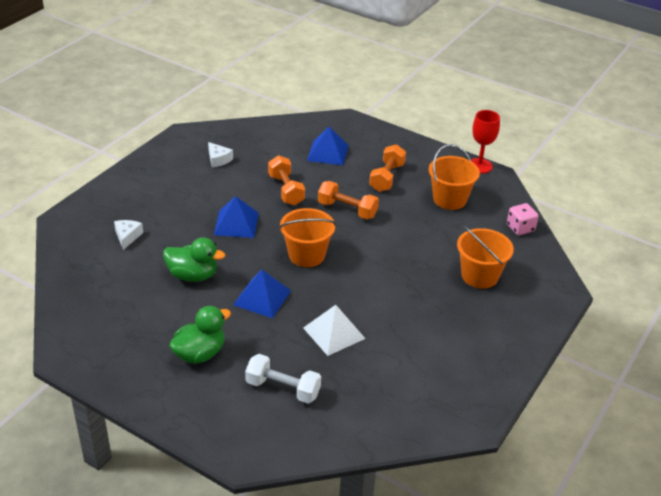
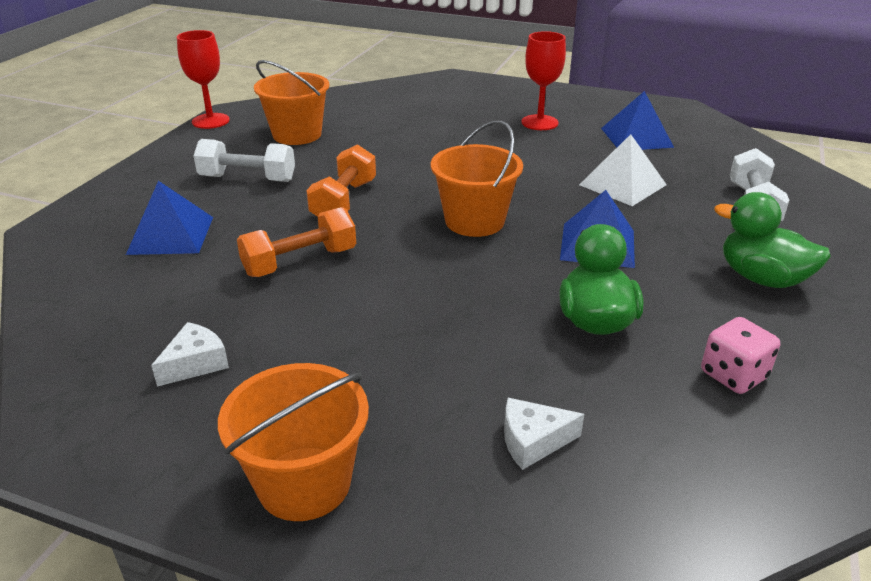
camera: 100 degrees left, 5 degrees down
blue pyramid [214,196,259,238] -> blue pyramid moved to [601,91,674,150]
orange dumbbell [369,144,406,192] -> white dumbbell [194,139,295,182]
orange bucket [457,226,514,289] -> orange bucket moved to [218,363,369,521]
pink dice [507,203,538,235] -> pink dice moved to [701,317,780,394]
none -> red goblet [521,31,566,130]

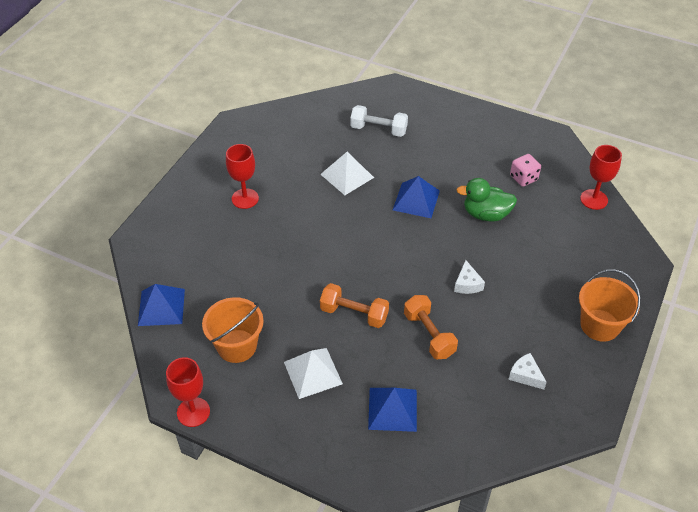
camera: 85 degrees left, 15 degrees up
white dumbbell [194,139,295,182] -> white pyramid [284,348,343,399]
orange bucket [431,120,523,237] -> none
white cheese [504,398,584,470] -> white cheese moved to [454,260,485,294]
blue pyramid [601,91,674,150] -> blue pyramid moved to [138,284,185,326]
green duck [714,192,831,288] -> none
none -> red goblet [580,145,622,210]

